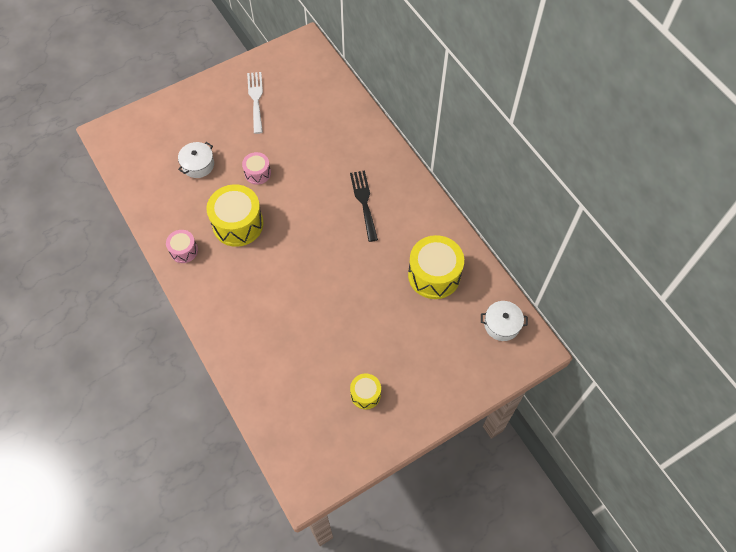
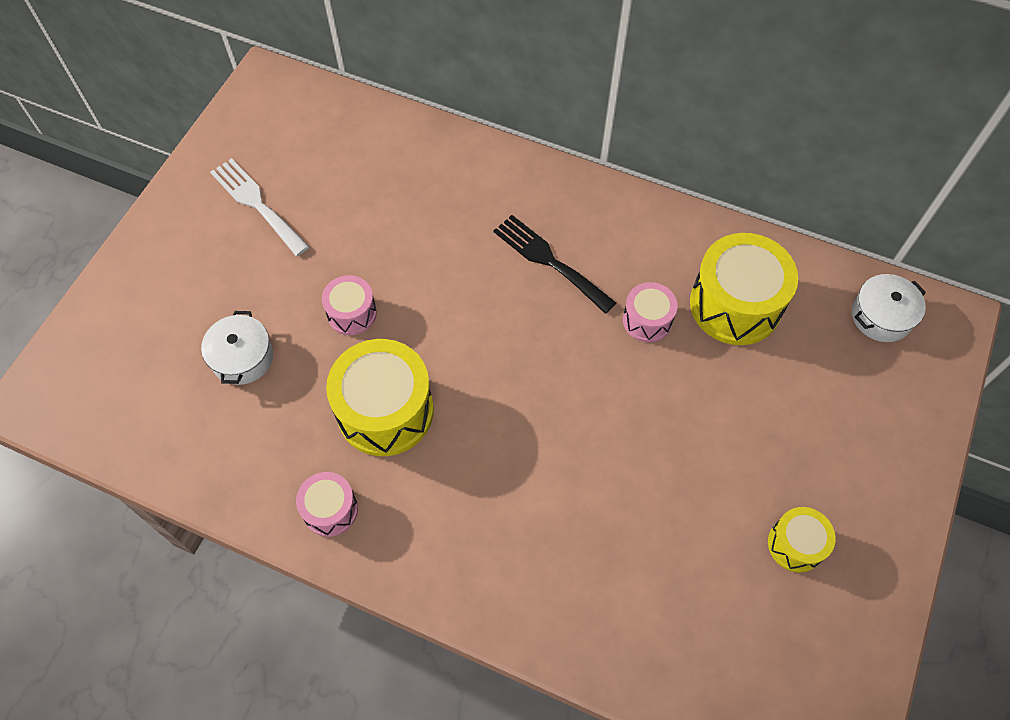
camera: 35 degrees left, 0 degrees up
none -> pink drum [623,282,678,342]

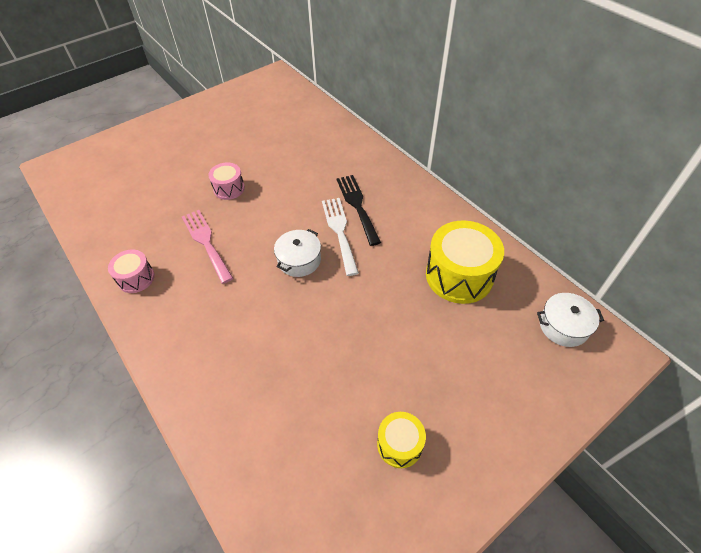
camera: 30 degrees right, 10 degrees down
white pot [201,311,273,385] -> white pot moved to [274,229,321,277]
white fork [210,158,309,256] -> white fork moved to [322,198,359,276]
yellow drum [326,339,434,456] -> pink fork [182,210,233,284]
pink drum [623,282,678,342] -> none

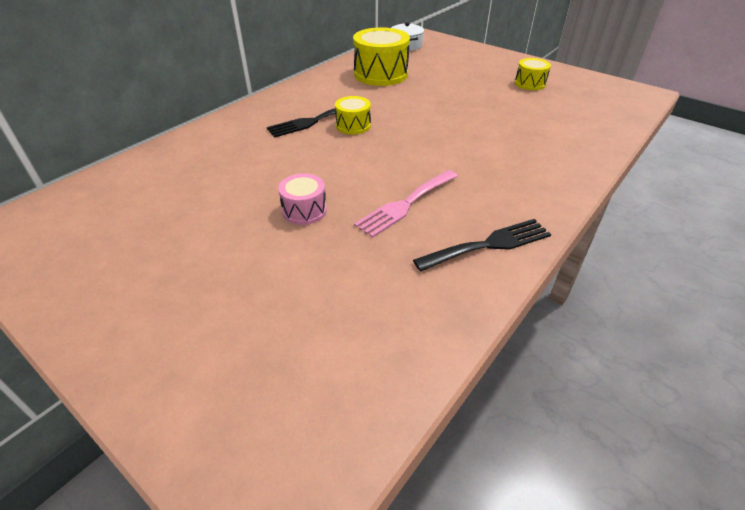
camera: 105 degrees left, 10 degrees down
pink drum [108,250,155,293] -> black fork [413,219,551,272]
white pot [274,229,321,277] -> none
white fork [322,198,359,276] -> yellow drum [335,96,371,135]

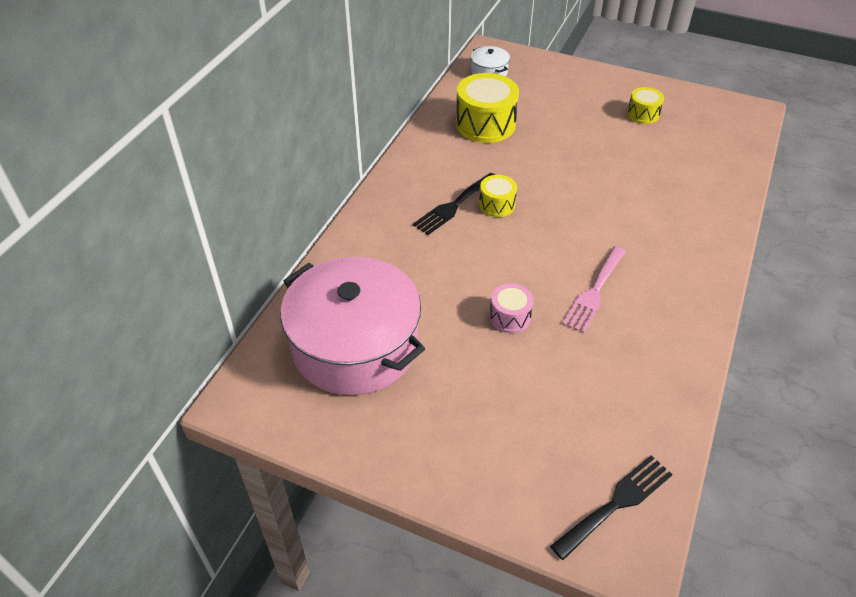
camera: 15 degrees left, 5 degrees up
black fork [413,219,551,272] -> black fork moved to [550,455,673,560]
none -> pink pot [280,256,425,395]

